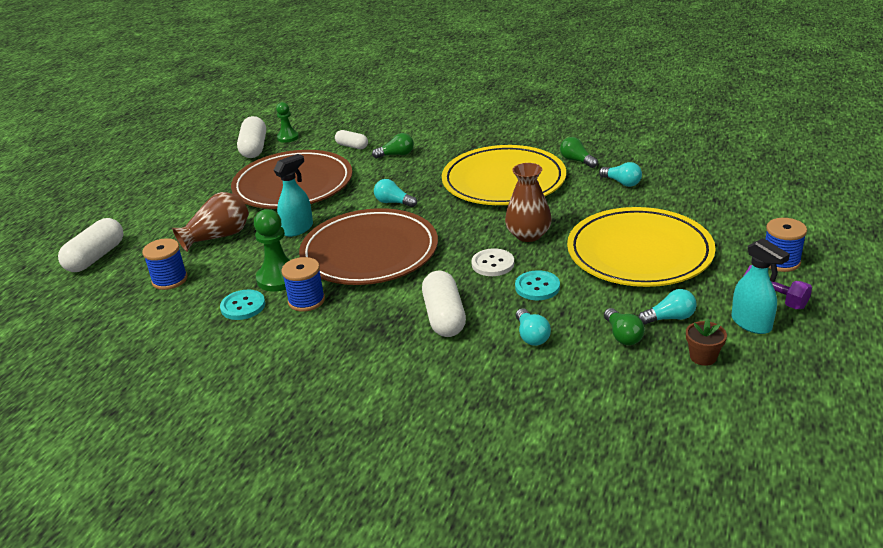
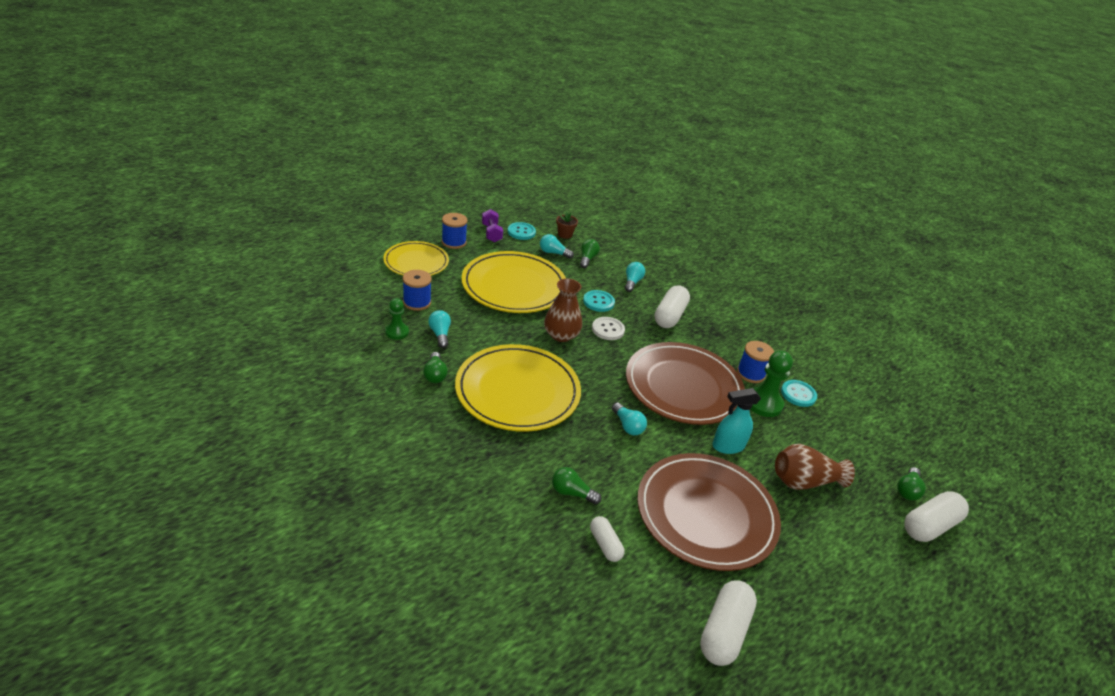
camera: 155 degrees left, 5 degrees up
blue spool [142,238,188,290] -> blue spool moved to [402,270,432,311]
green pawn [276,102,299,143] -> green pawn moved to [385,298,409,340]
turquoise spray bottle [732,238,790,334] -> turquoise button [508,222,536,240]
none -> yellow plate [383,241,449,276]
none -> green light bulb [897,467,926,501]

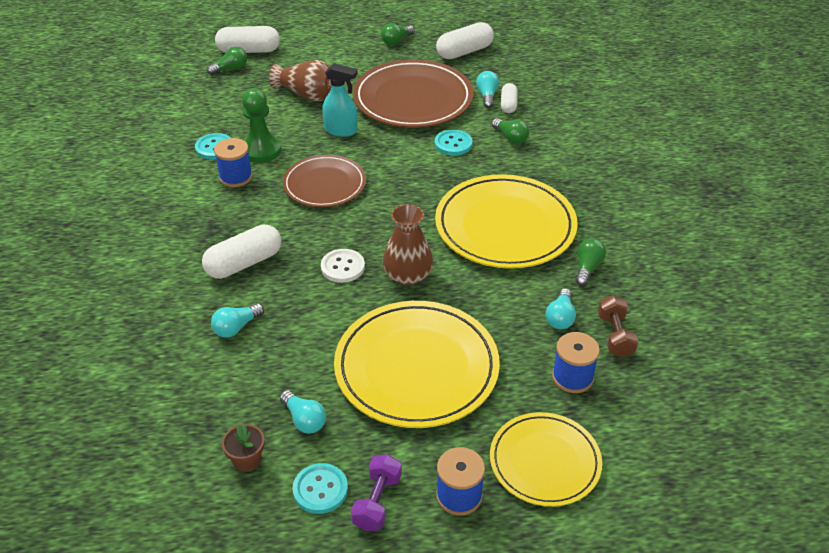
camera: 145 degrees left, 5 degrees up
green pawn [385,298,409,340] -> brown dumbbell [598,295,638,358]
green light bulb [580,239,600,268] -> green light bulb moved to [381,23,415,45]
turquoise button [583,290,615,312] -> turquoise button moved to [434,129,473,156]
turquoise light bulb [612,402,647,435] -> turquoise light bulb moved to [476,71,499,108]
brown plate [626,342,745,425] -> brown plate [282,155,366,207], size x0.62

